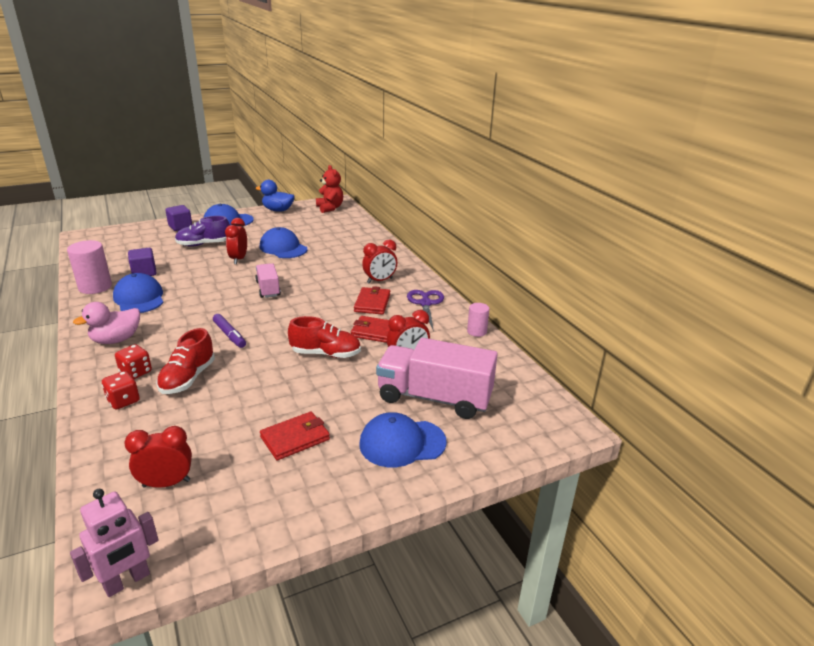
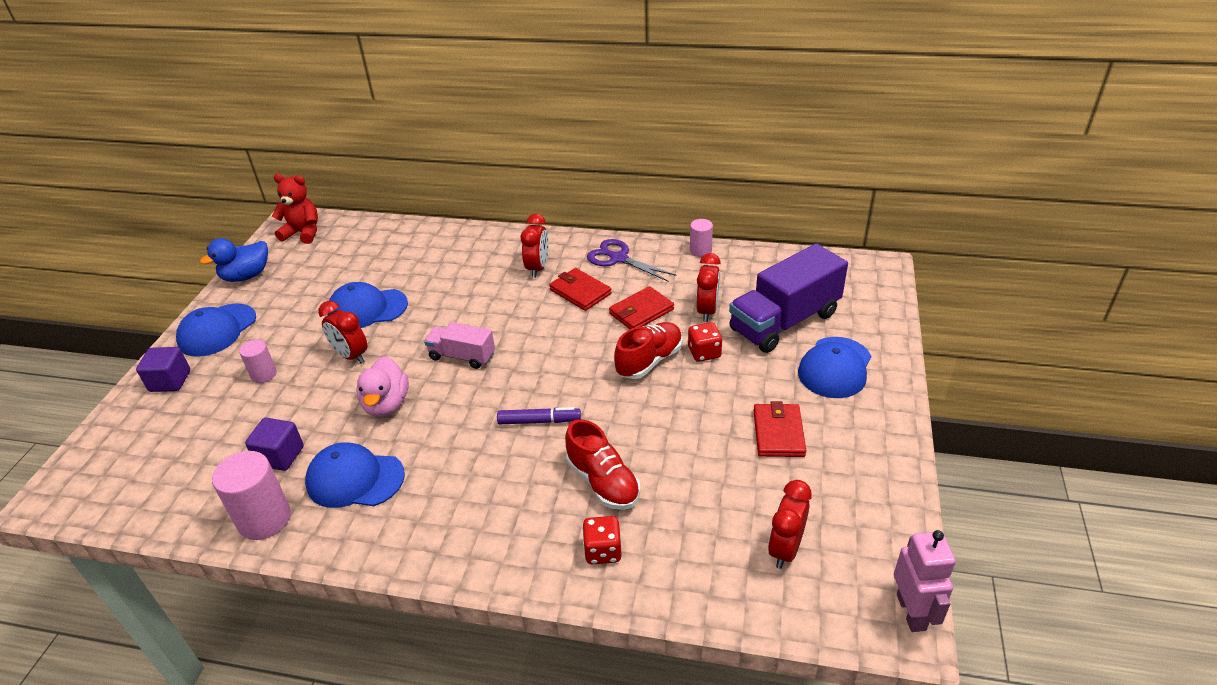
camera: 50 degrees left, 10 degrees up
pink duck [73,302,140,344] -> pink duck moved to [356,356,409,417]
red dice [115,344,152,379] -> red dice moved to [688,322,722,362]
purple shoe [175,216,230,246] -> pink cylinder [239,340,277,383]
pink truck [376,338,498,419] -> purple truck [729,243,848,353]

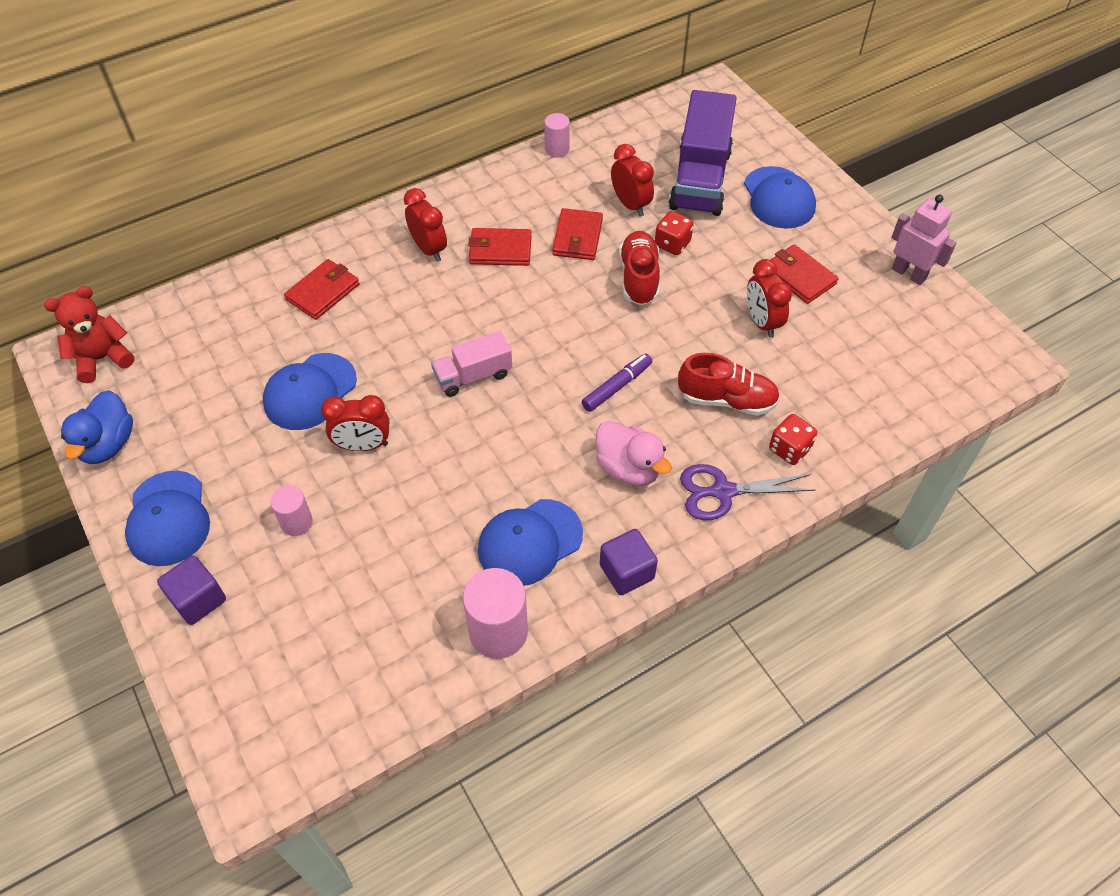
camera: 45 degrees left, 15 degrees up
purple cube [245,418,304,471] -> purple cube moved to [600,529,658,595]
pink duck [356,356,409,417] -> pink duck moved to [596,421,672,486]
purple scissors [587,239,677,282] -> purple scissors moved to [680,464,816,520]
red clock [768,480,812,569] -> red clock moved to [747,259,792,338]
pink robot [894,530,956,632] -> pink robot moved to [891,195,956,285]
none -> red wallet [284,259,360,320]

